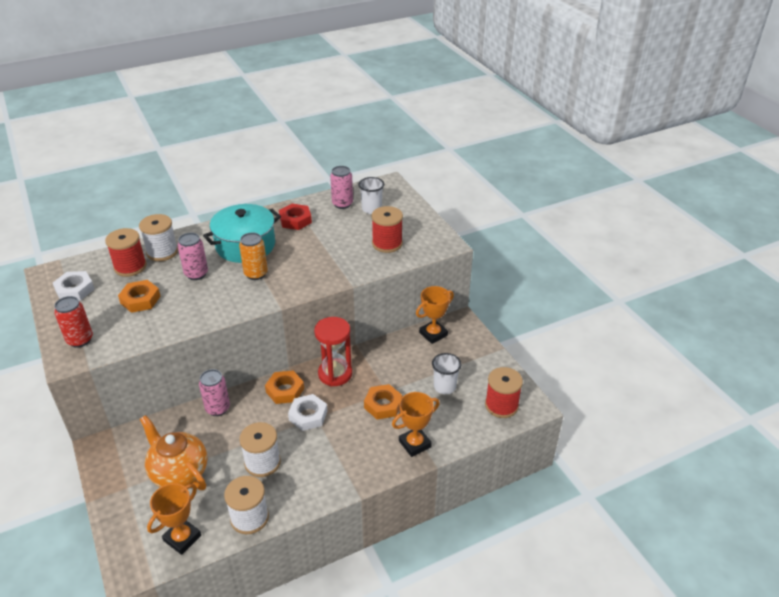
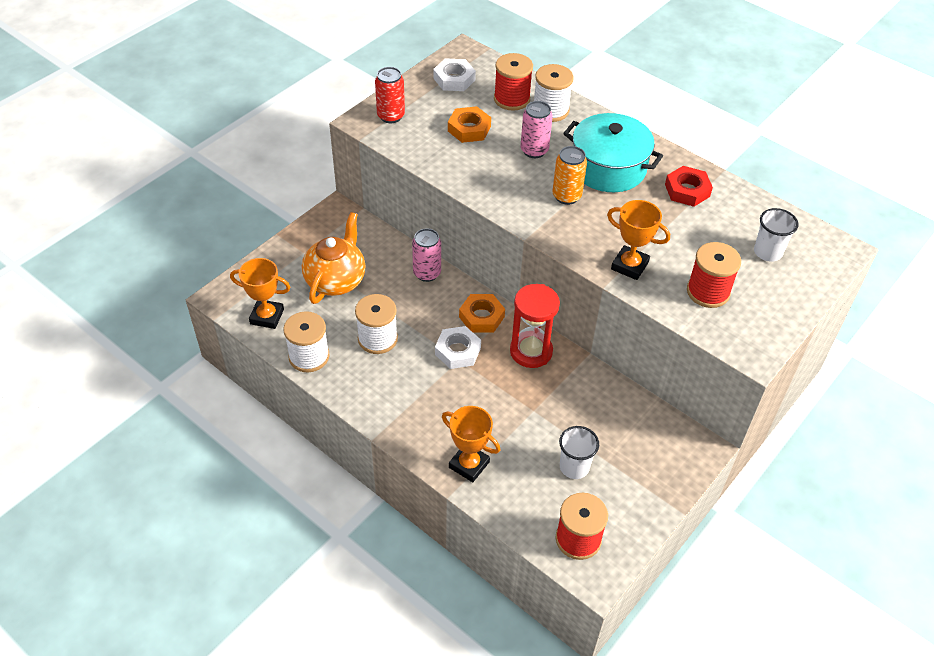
camera: 65 degrees right, 10 degrees up
pink can [330,166,353,209] -> none
orange nut [364,384,402,419] -> none
orange trophy [416,286,454,344] -> orange trophy moved to [607,200,670,280]

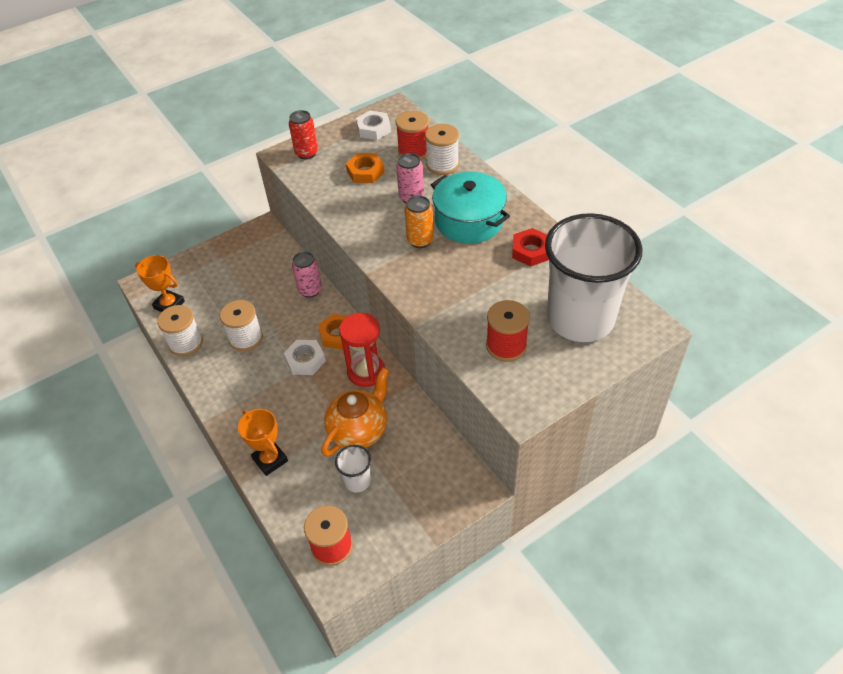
camera: 20 degrees right, 0 degrees up
orange teapot [302,212,366,304] -> orange teapot moved to [321,367,389,457]
orange trophy [607,200,670,280] -> none
white cup [754,208,799,262] -> white cup [545,213,642,342], size x2.47

